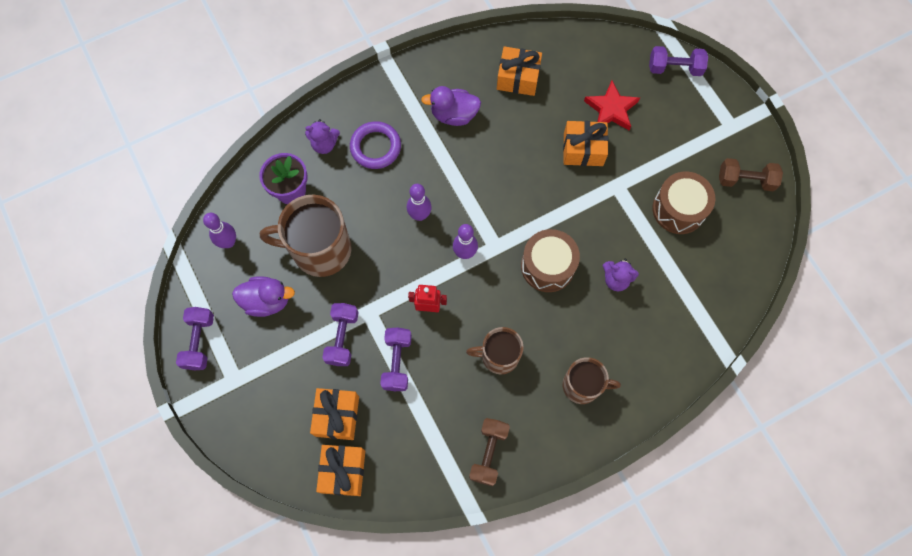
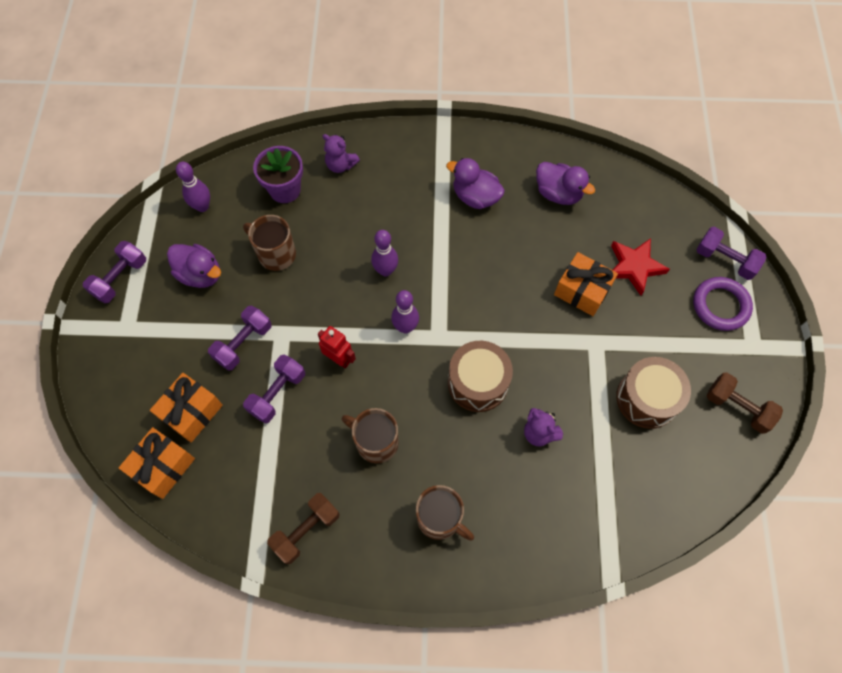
camera: 30 degrees right, 5 degrees down
brown mug [260,195,352,277] -> brown mug [243,215,296,271], size x0.61
purple ring [350,121,401,169] -> purple ring moved to [693,277,753,331]
orange gift [497,46,542,96] -> purple duck [536,162,595,205]

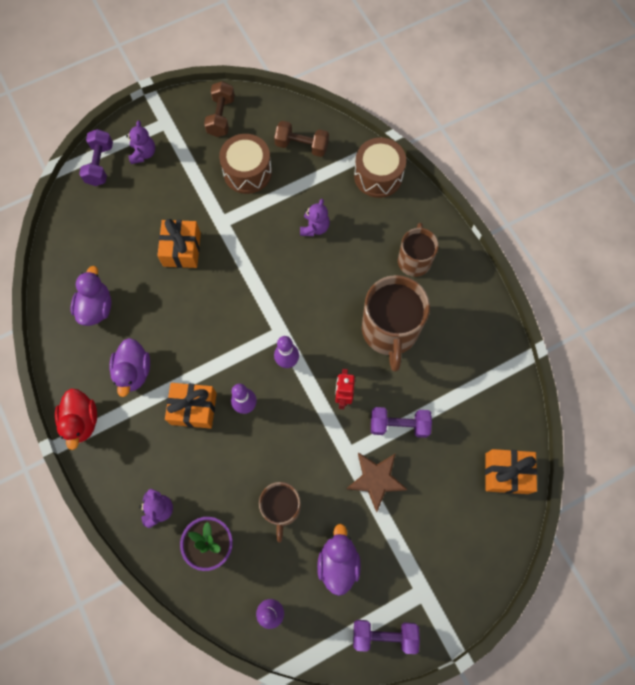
camera: 120 degrees left, 5 degrees up
orange gift [150,373,223,442] -> orange gift moved to [165,383,217,429]
purple dumbbell [208,306,271,371] -> brown star [346,453,408,512]
brown dumbbell [267,493,340,564] -> brown dumbbell moved to [274,121,329,157]
brown mug [342,408,399,463] -> brown mug [362,275,430,372], size x1.63
brown drum [448,341,513,412] -> brown drum moved to [354,138,406,198]
red star [611,238,670,296] -> none
purple ring [693,277,753,331] -> purple teddy bear [126,120,155,164]
none -> red duck [55,388,97,450]

